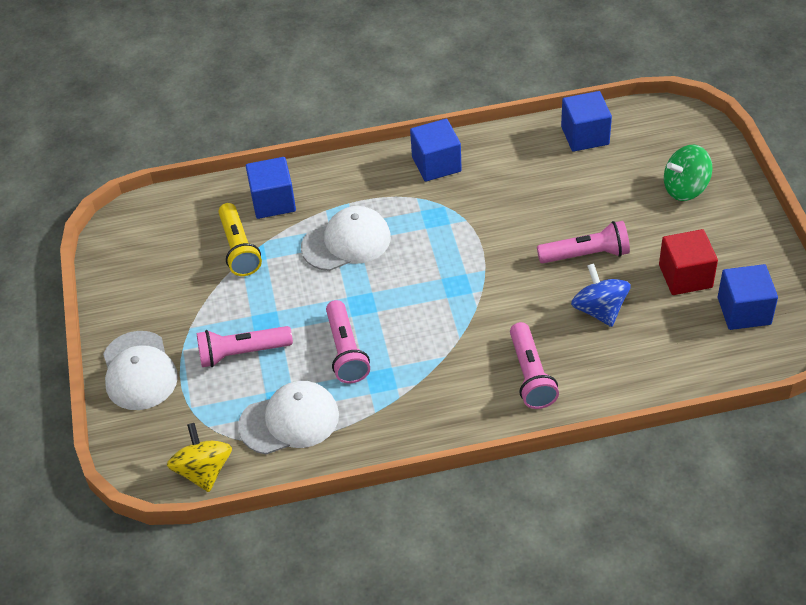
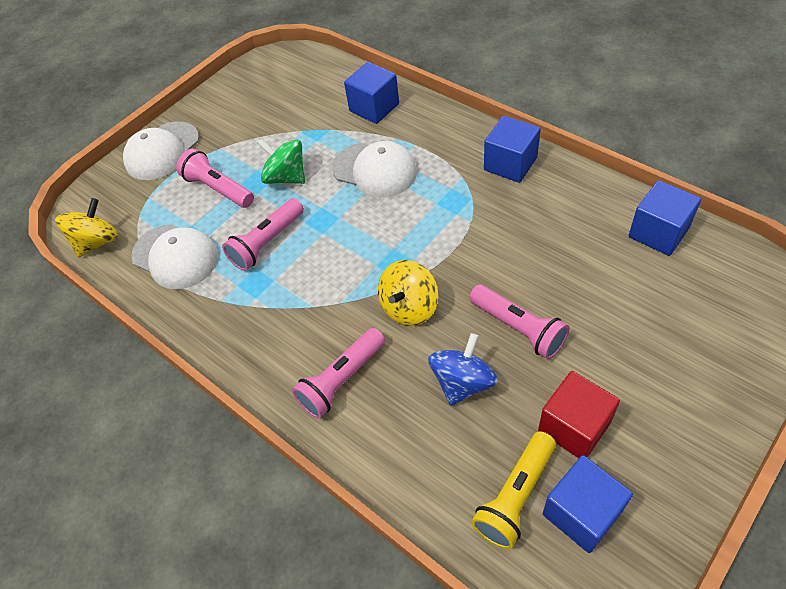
camera: 55 degrees right, 5 degrees up
yellow flashlight [218,203,262,276] -> yellow flashlight moved to [471,431,556,549]
green spinning top [664,145,712,201] -> green spinning top moved to [257,139,305,184]
none -> yellow spinning top [378,260,438,326]

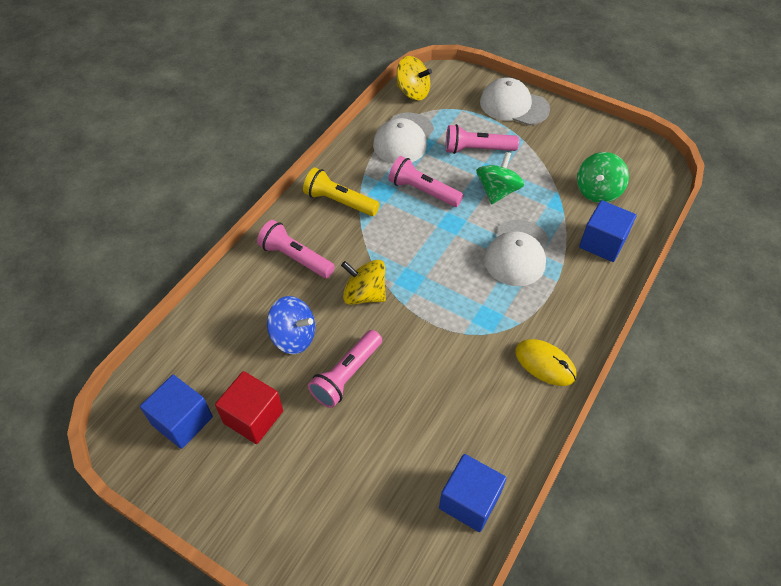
camera: 75 degrees right, 0 degrees up
pink flashlight [177,149,254,208] -> pink flashlight turned 120 degrees counterclockwise [446,124,519,154]
yellow flashlight [471,431,556,549] -> yellow flashlight moved to [303,167,380,216]
blue cube [484,116,541,183] -> yellow mouse [515,339,577,386]
none -> green spinning top [577,152,629,203]

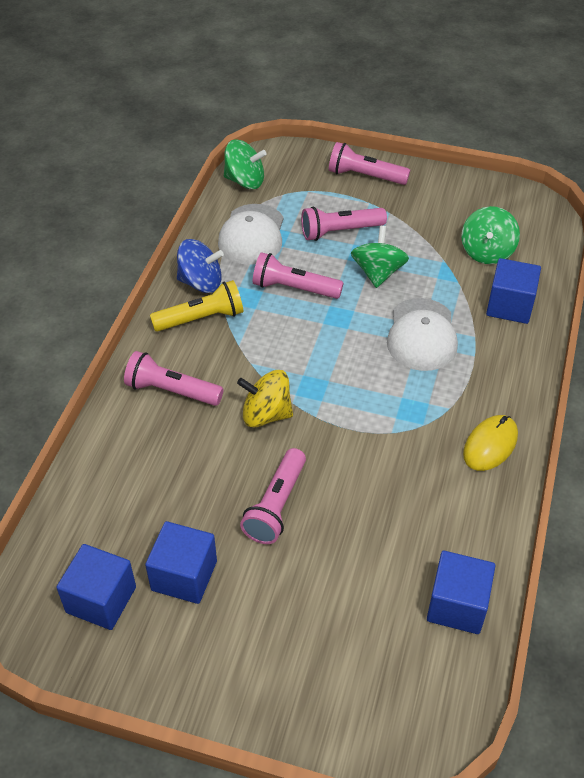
camera: 15 degrees left, 5 degrees down
red cube [215,371,283,444] -> blue cube [145,521,217,604]
blue spinning top [267,296,315,354] -> blue spinning top moved to [177,239,224,293]
yellow flashlight [303,167,380,216] -> yellow flashlight turned 150 degrees clockwise [150,280,244,332]
yellow spinning top [397,56,432,101] -> green spinning top [224,139,267,189]
white cap [480,77,550,125] -> pink flashlight [329,142,410,185]
yellow mouse [515,339,577,386] -> yellow mouse turned 75 degrees counterclockwise [463,415,518,471]

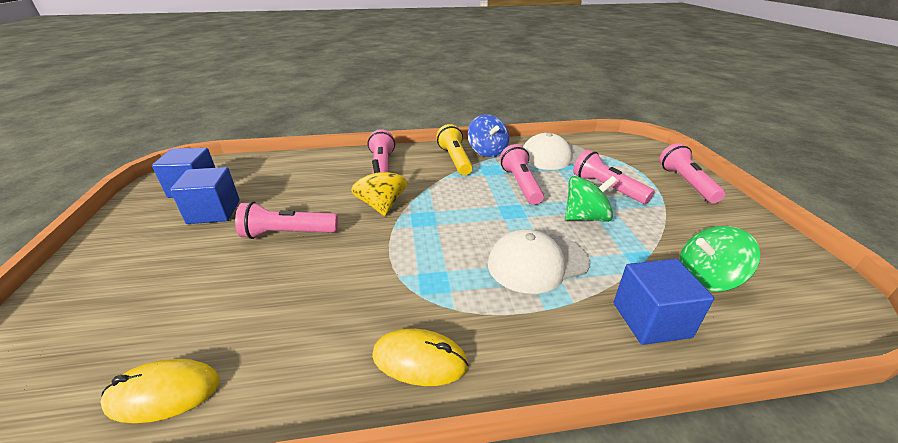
camera: 65 degrees right, 15 degrees down
yellow flashlight [150,280,244,332] -> yellow flashlight turned 150 degrees counterclockwise [437,124,473,175]
green spinning top [224,139,267,189] -> none
blue cube [427,551,495,634] -> yellow mouse [100,359,220,423]

